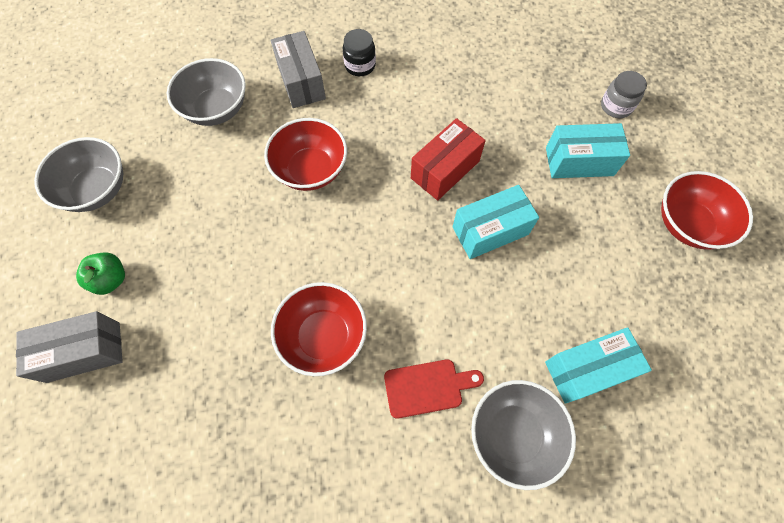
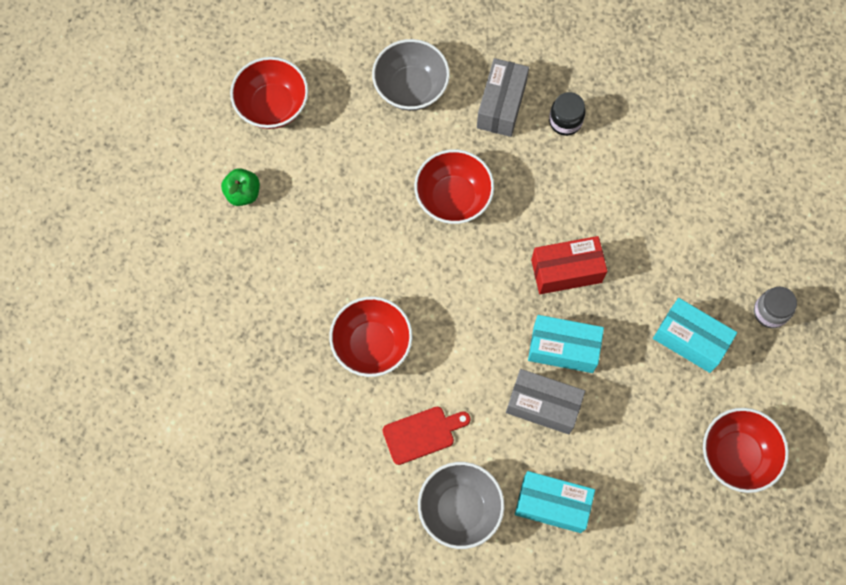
camera: 35 degrees right, 5 degrees up
grey box [16,311,123,383] -> grey box moved to [506,369,585,434]
grey bowl [34,137,123,212] -> red bowl [230,57,308,129]
red cutting board [384,359,484,418] -> red cutting board turned 45 degrees counterclockwise [383,407,471,465]

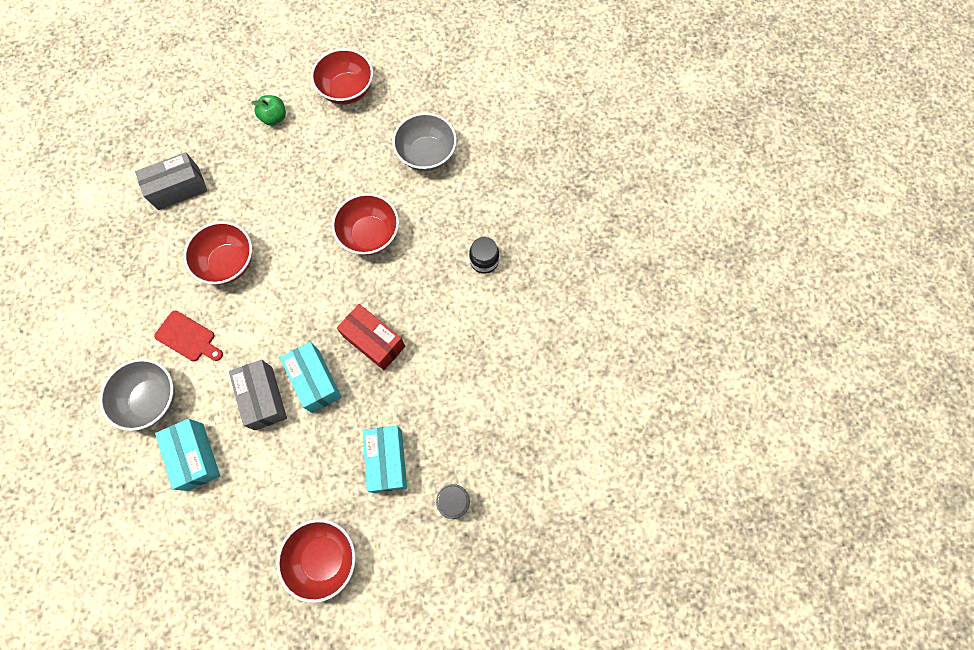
camera: 50 degrees right, 0 degrees up
grey box [477,58,529,137] -> grey box moved to [135,152,207,210]

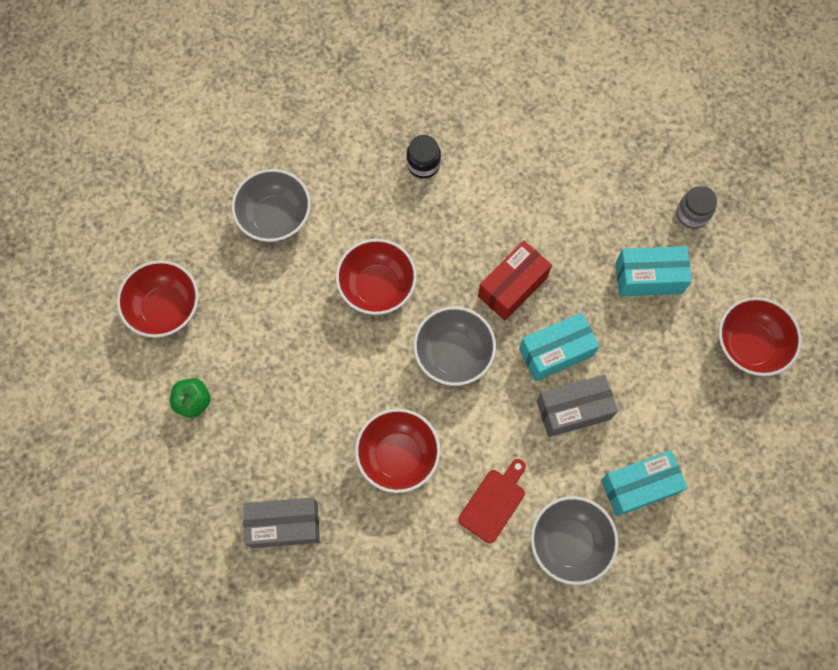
camera: 85 degrees left, 0 degrees up
grey box [135,152,207,210] -> grey box turned 75 degrees counterclockwise [243,497,320,548]
none -> grey bowl [413,307,496,386]

